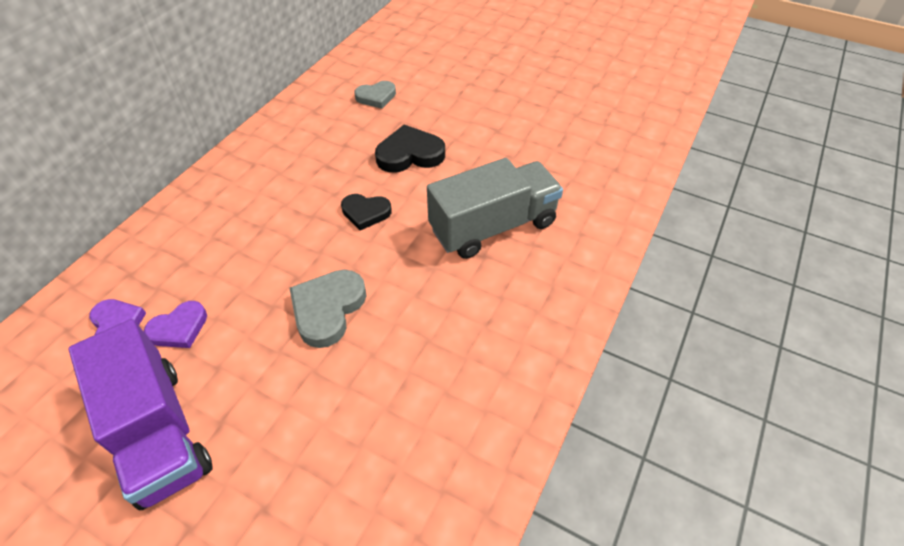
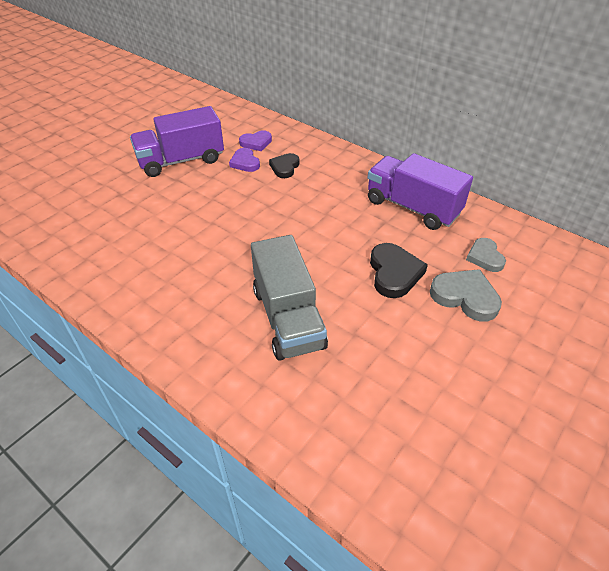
camera: 100 degrees right, 5 degrees down
grey heart [290,270,367,348] -> grey heart moved to [430,269,502,322]
black heart [341,194,392,231] -> black heart moved to [269,153,299,178]
none -> purple truck [367,153,473,230]

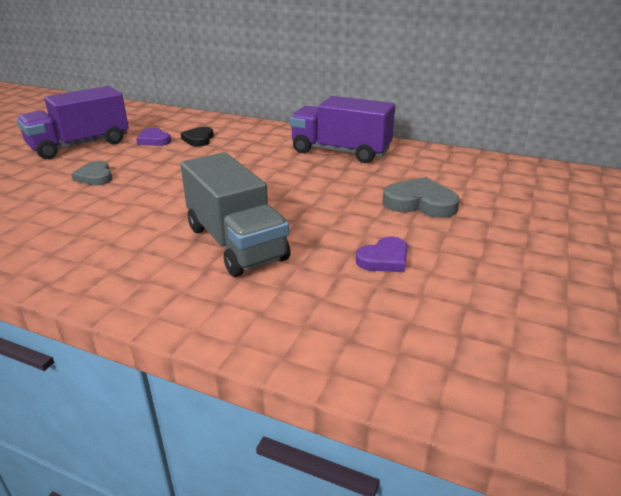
camera: 15 degrees left, 15 degrees down
purple heart [239,130,272,151] -> purple heart moved to [356,236,408,272]
black heart [370,243,428,298] -> none
grey heart [466,238,506,272] -> grey heart moved to [71,161,113,186]

